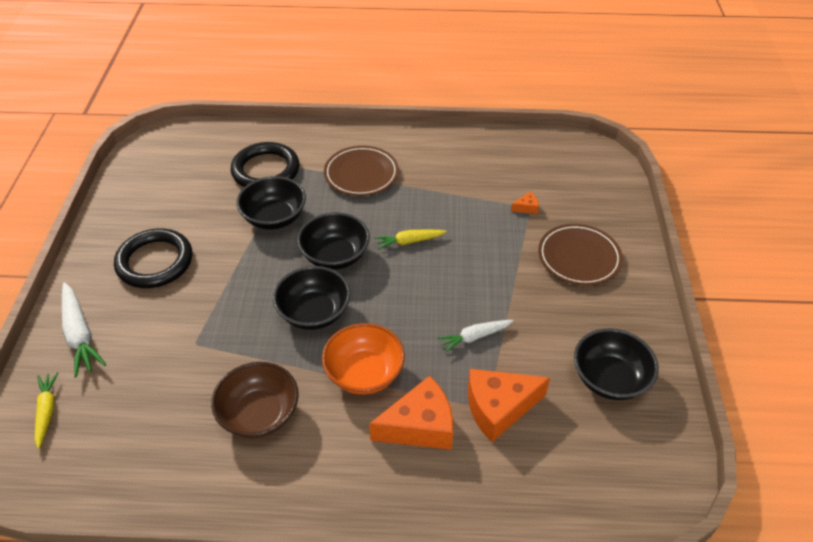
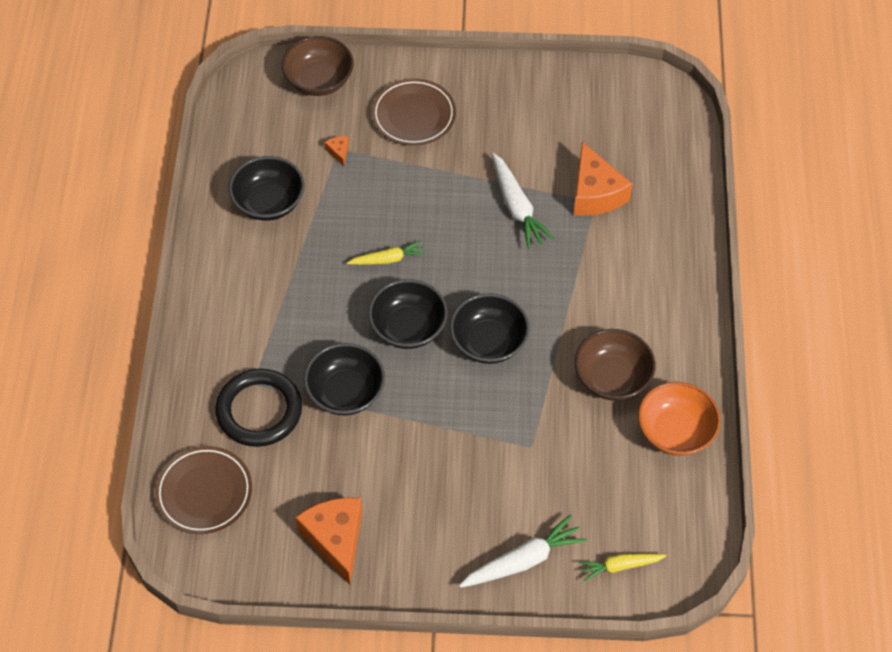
camera: 90 degrees left, 10 degrees up
black ring [114,229,192,288] -> none
orange bowl [322,323,405,394] -> orange bowl moved to [638,382,721,456]
brown plate [324,146,399,196] -> brown plate moved to [155,446,252,534]
orange cheese [369,376,453,450] -> orange cheese moved to [295,497,362,585]
yellow carrot [375,230,447,250] -> yellow carrot turned 90 degrees counterclockwise [347,240,426,265]
white carrot [437,320,514,353] -> white carrot [492,153,555,249], size x1.55
black bowl [574,328,659,400] -> black bowl moved to [229,156,305,221]
none -> brown bowl [282,36,354,96]

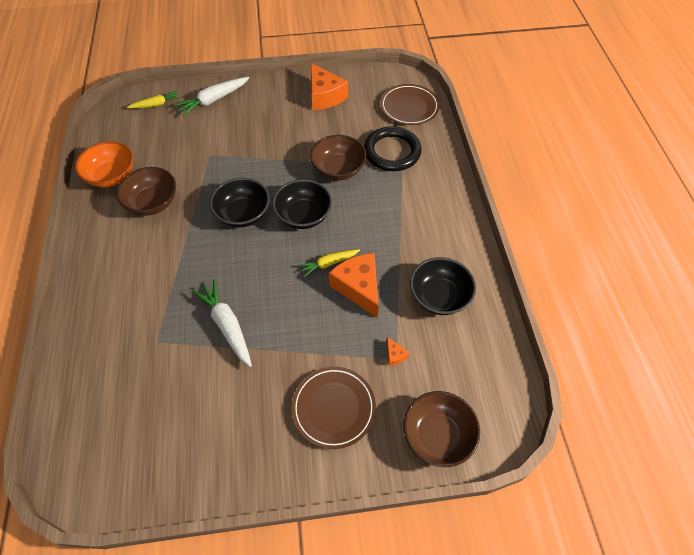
camera: 170 degrees right, 0 degrees up
black bowl [304,343,385,415] -> brown bowl [310,135,367,180]
orange cheese [574,142,632,216] -> orange cheese moved to [329,253,379,318]

